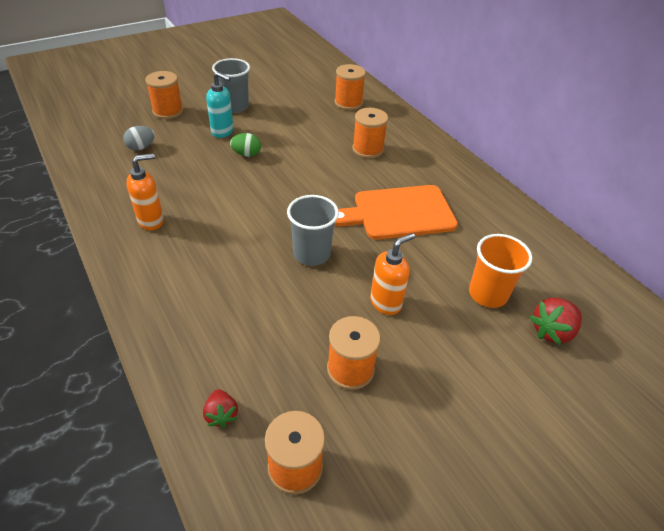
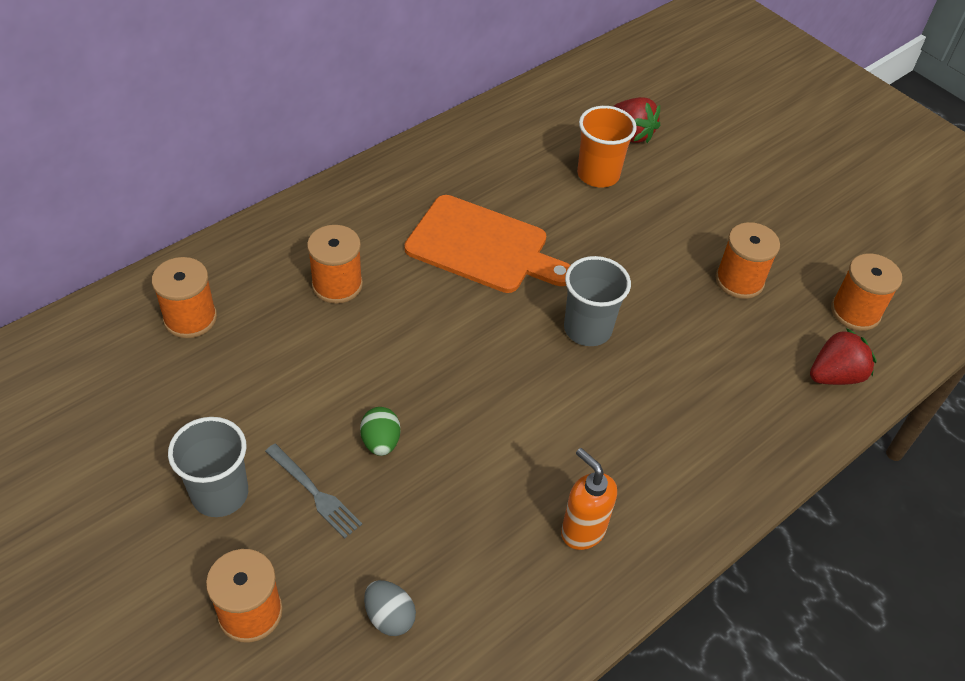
camera: 100 degrees left, 5 degrees up
red strawberry [203,389,238,428] -> red strawberry [810,328,876,385], size x1.56
turquoise soap dispenser [206,72,234,138] -> grey fork [265,444,362,539]
orange cutting board [334,185,458,240] -> orange cutting board turned 45 degrees counterclockwise [404,195,570,293]
orange soap dispenser [370,233,415,315] -> none

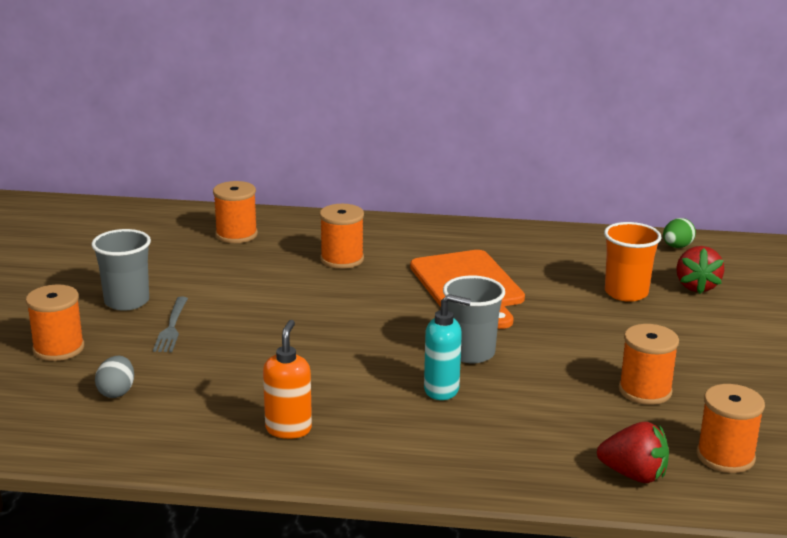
camera: 50 degrees right, 25 degrees down
green egg [360,407,400,456] -> green egg moved to [663,218,696,248]
none -> turquoise soap dispenser [424,294,471,400]

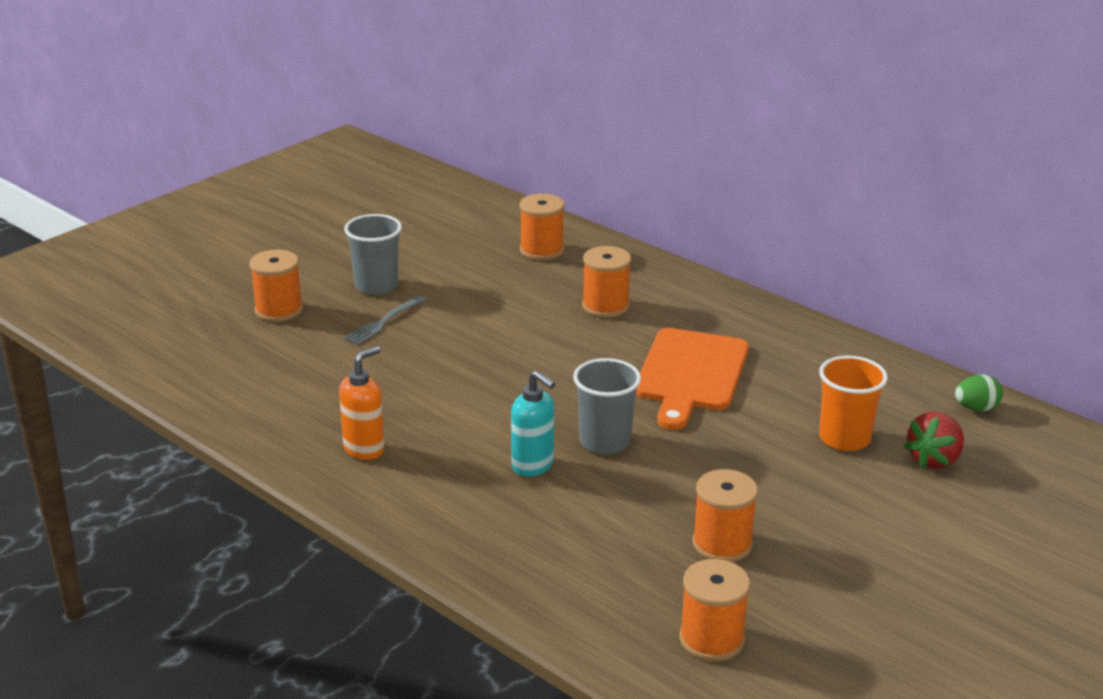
camera: 35 degrees right, 5 degrees up
grey egg [95,356,134,398] -> none
red strawberry [597,422,669,483] -> none

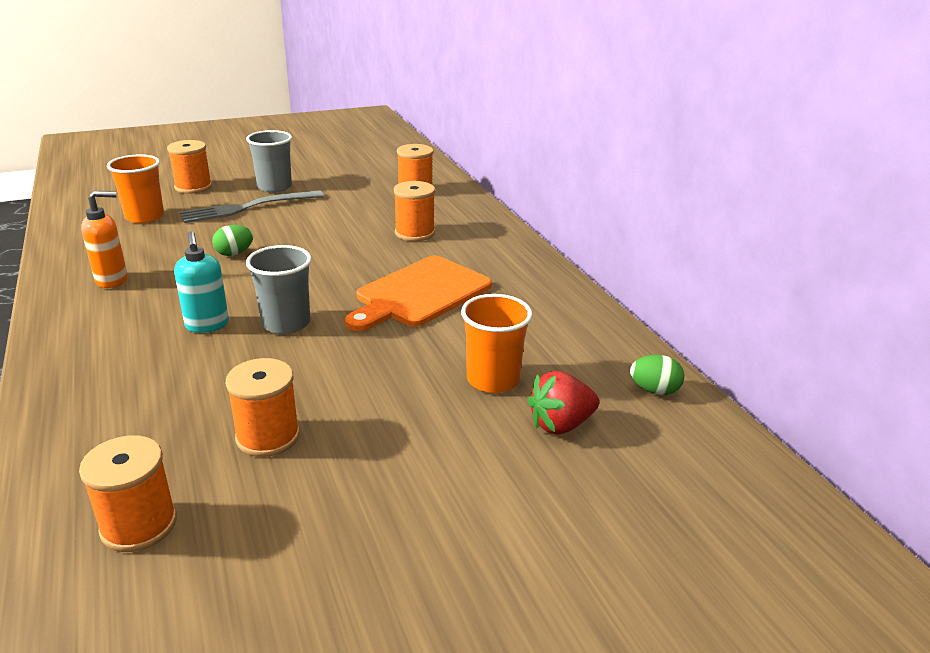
camera: 25 degrees right, 0 degrees up
grey fork [344,295,426,345] -> grey fork [179,190,323,223], size x1.68
none -> orange cup [107,154,164,223]
none -> green egg [212,225,253,256]

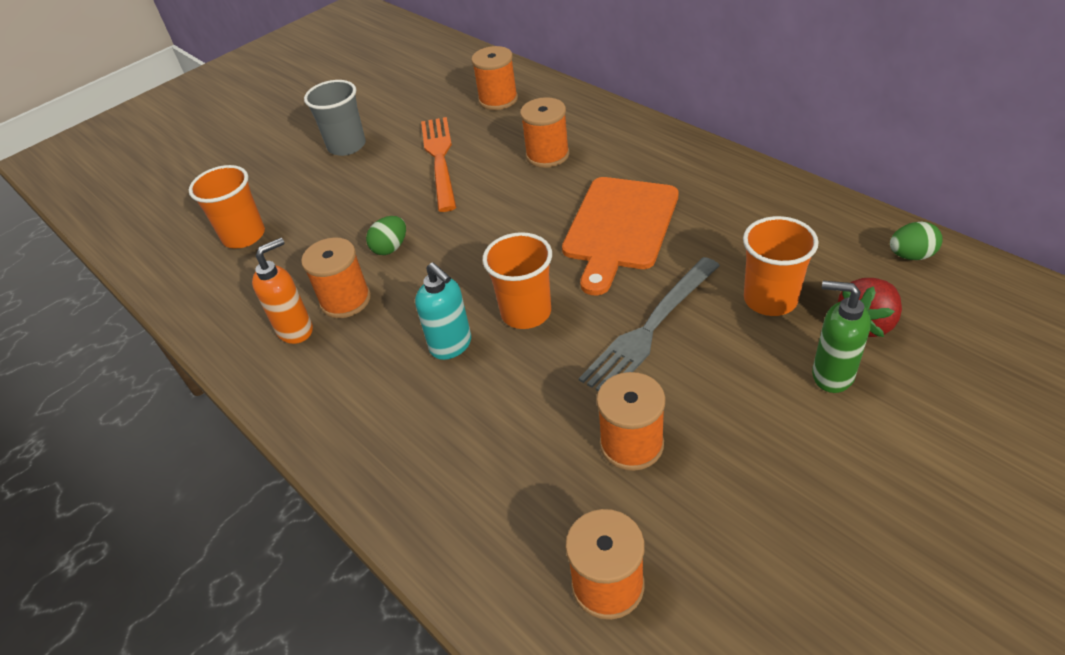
camera: 15 degrees left, 15 degrees up
orange spool [167,140,212,194] -> orange spool moved to [301,237,371,318]
grey fork [179,190,323,223] -> grey fork moved to [579,257,720,391]
grey cup [246,245,312,334] -> orange cup [483,232,552,329]
none -> orange fork [421,117,456,212]
none -> green soap dispenser [812,281,871,393]

